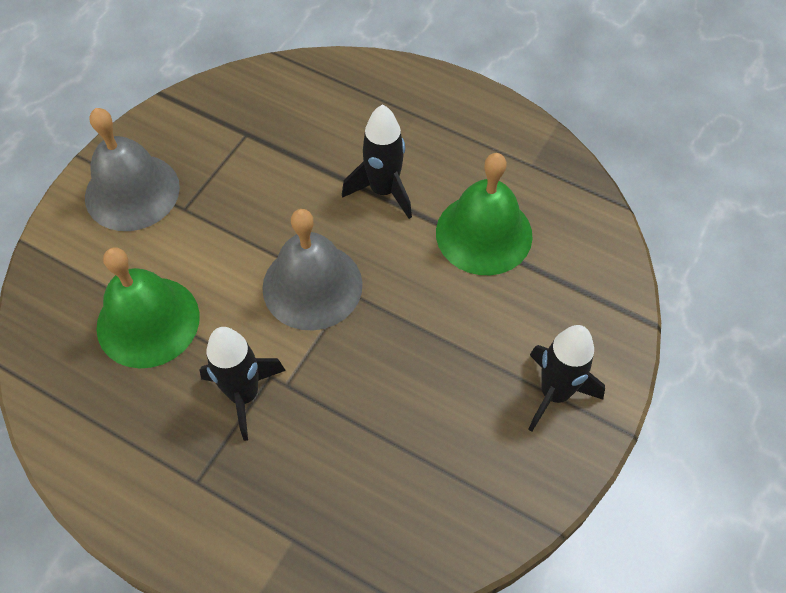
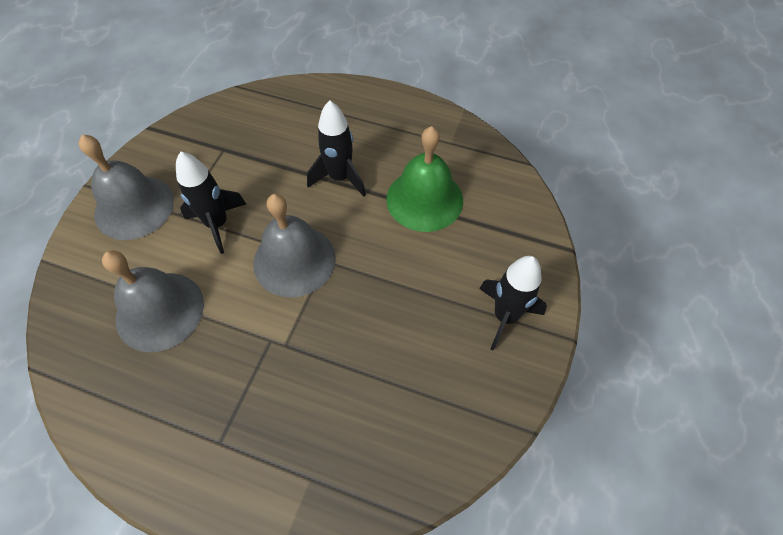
camera: 10 degrees left, 0 degrees up
green bell [96,248,200,368] -> grey bell [102,250,204,352]
black rocket [200,327,286,441] -> black rocket moved to [176,151,246,254]

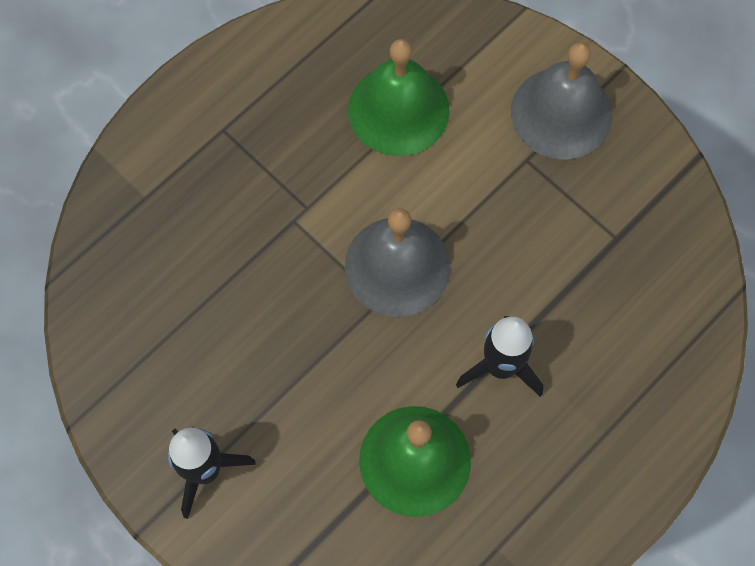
camera: 115 degrees right, 10 degrees up
grey bell [102,250,204,352] -> green bell [348,39,450,156]
black rocket [176,151,246,254] -> none

